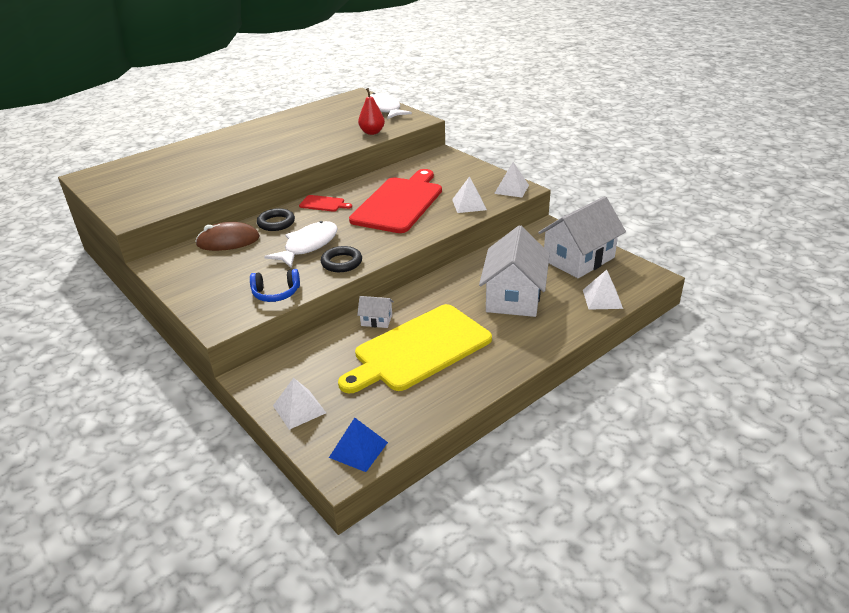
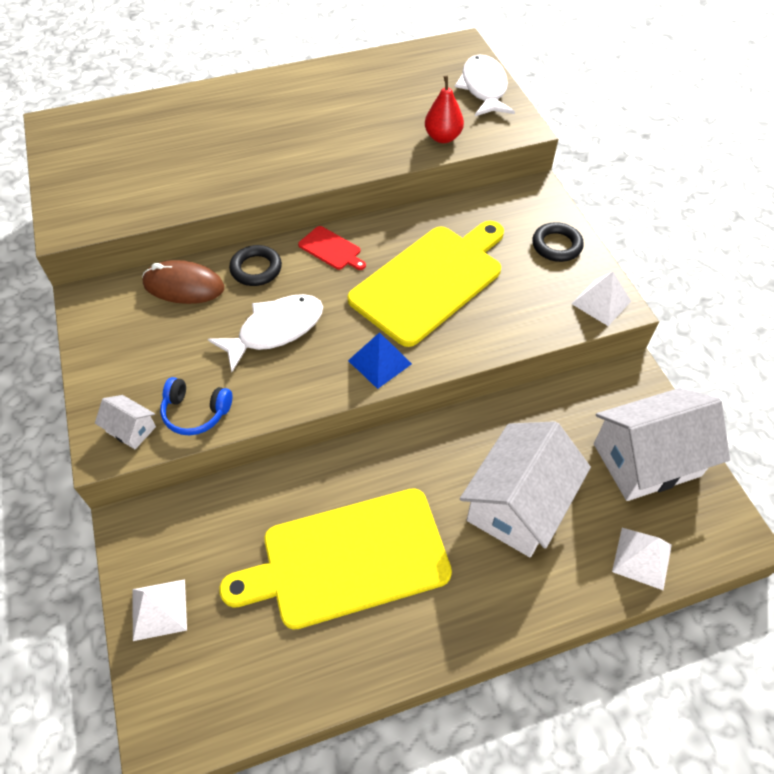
camera: 20 degrees right, 20 degrees up
black ring [321,246,362,272] -> black ring moved to [533,222,584,262]
blue pyramid [329,417,388,472] -> blue pyramid moved to [348,332,412,389]
red cutting board [349,169,442,233] -> yellow cutting board [347,221,504,347]
white house [357,296,394,328] -> white house moved to [95,395,156,449]
white pyramid [452,176,487,213] -> none

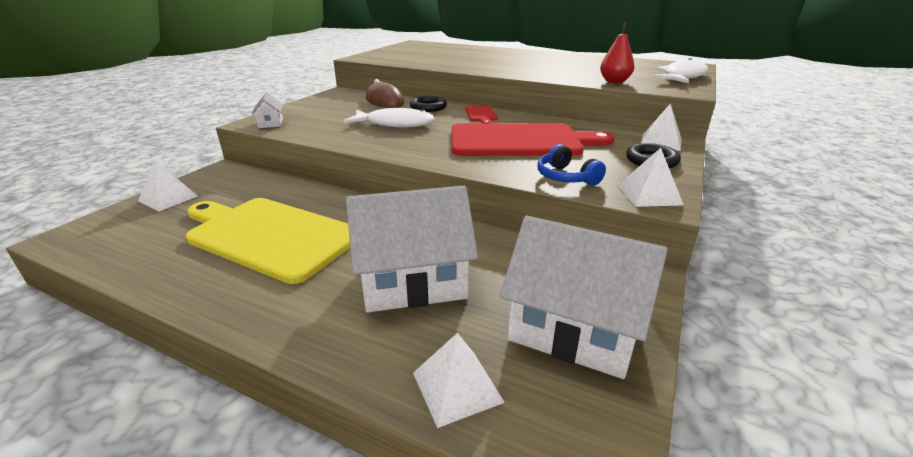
camera: 45 degrees right, 25 degrees down
blue headphones [160,377,232,435] -> blue headphones moved to [537,144,606,185]
yellow cutting board [347,221,504,347] -> red cutting board [452,123,615,156]
blue pyramid [348,332,412,389] -> none
none -> white pyramid [641,103,681,151]

